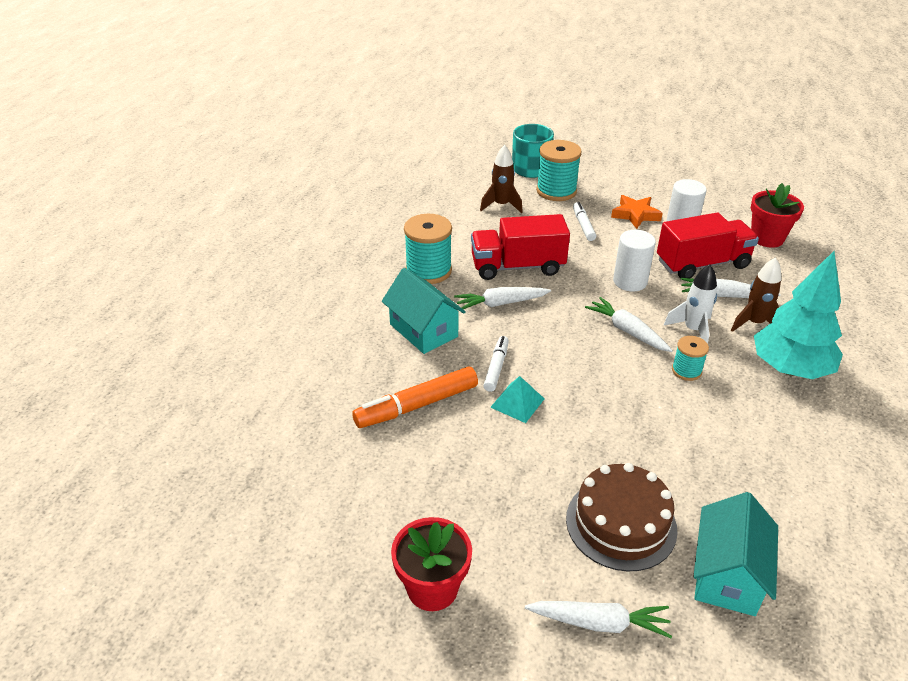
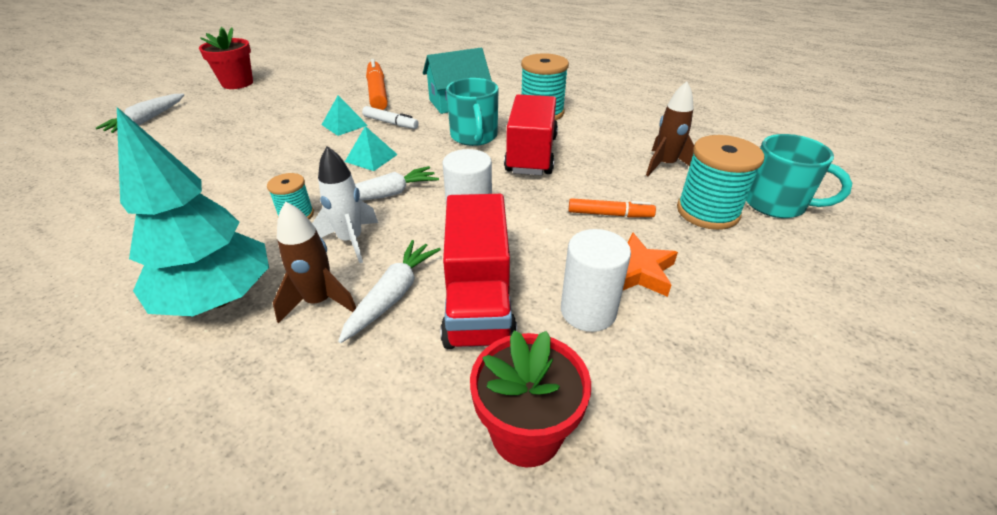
camera: 105 degrees right, 0 degrees up
white carrot [454,287,551,309] -> turquoise mug [446,78,498,146]
brown cake [566,463,678,572] -> none
white marker [573,202,596,241] -> orange marker [569,198,656,217]
turquoise house [693,492,778,616] -> none
none -> turquoise pyramid [345,126,398,171]

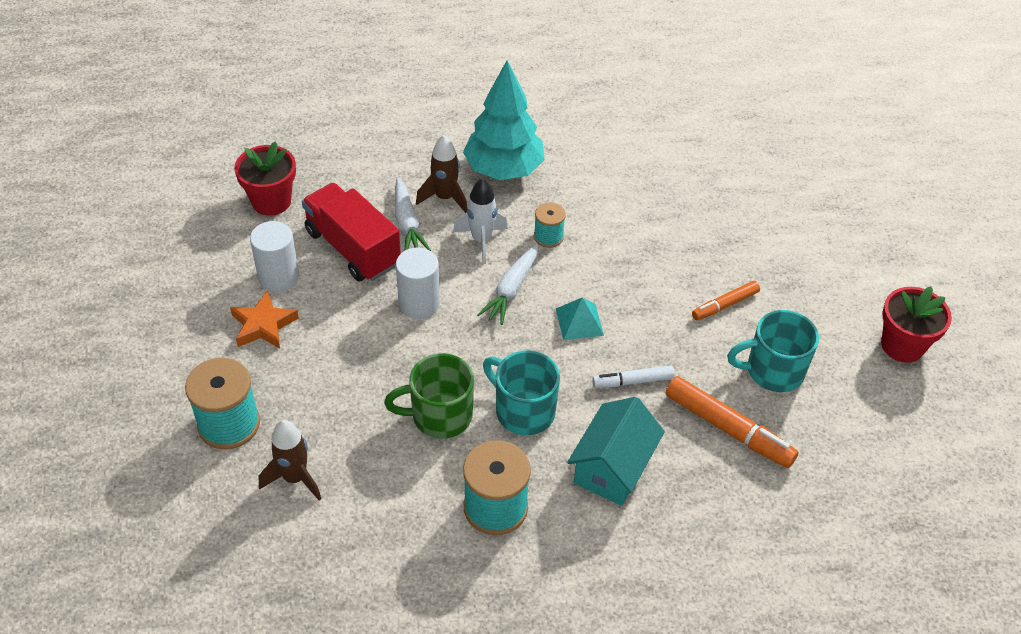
camera: 140 degrees right, 10 degrees up
white carrot [96,94,185,133] -> none
turquoise pyramid [322,95,368,136] -> none
red truck [504,94,558,175] -> green mug [384,353,474,439]
orange marker [569,198,656,217] -> orange marker moved to [692,281,760,320]
turquoise mug [746,134,852,218] -> turquoise mug moved to [727,310,819,392]

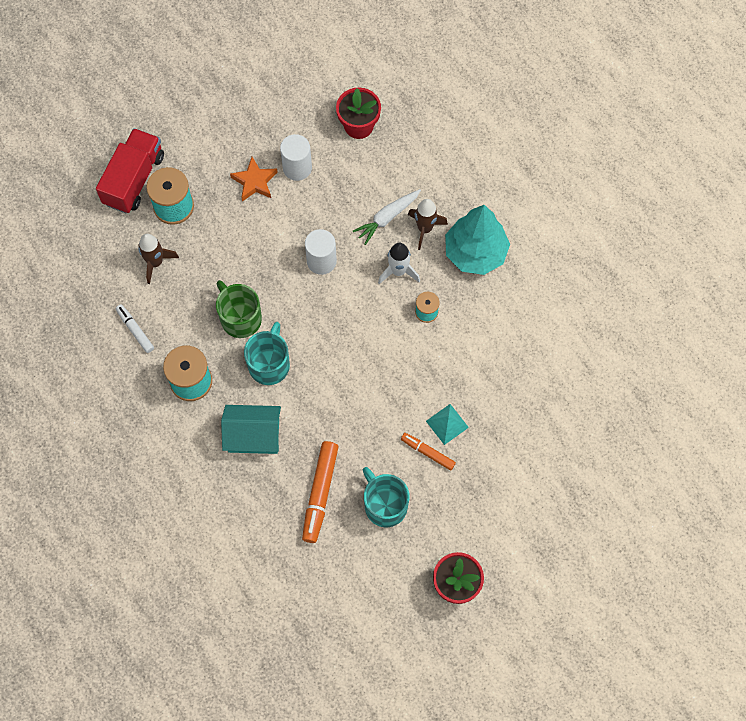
camera: 65 degrees right, 20 degrees up
red truck [302,183,401,281] -> red truck moved to [96,128,164,213]
white carrot [477,244,538,325] -> none
turquoise pyramid [556,297,604,340] -> turquoise pyramid moved to [426,404,469,445]
white marker [592,366,675,388] -> white marker moved to [116,304,154,353]

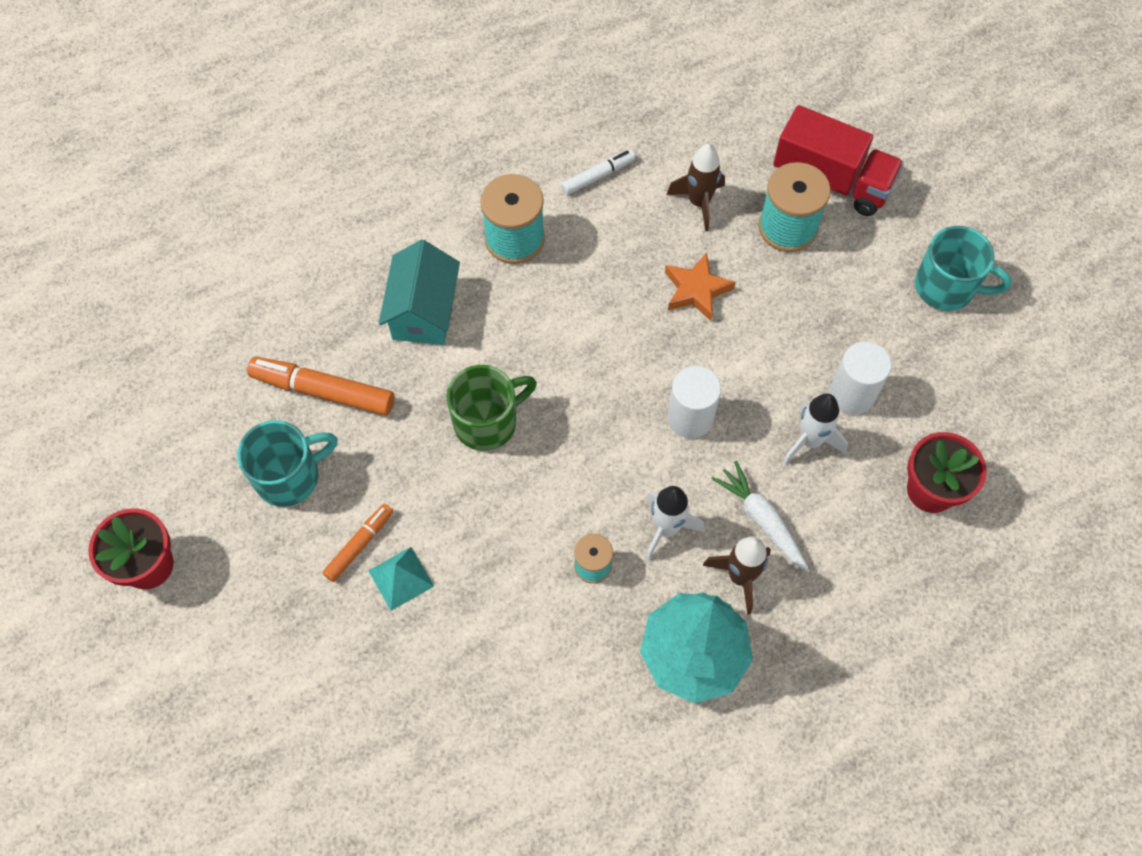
camera: 95 degrees right, 5 degrees down
green mug [216,280,262,338] -> green mug moved to [446,365,537,451]
orange star [230,157,278,201] -> orange star moved to [665,252,735,321]
turquoise mug [244,322,290,385] -> turquoise mug moved to [915,226,1012,311]
none -> white rocket [783,393,848,464]

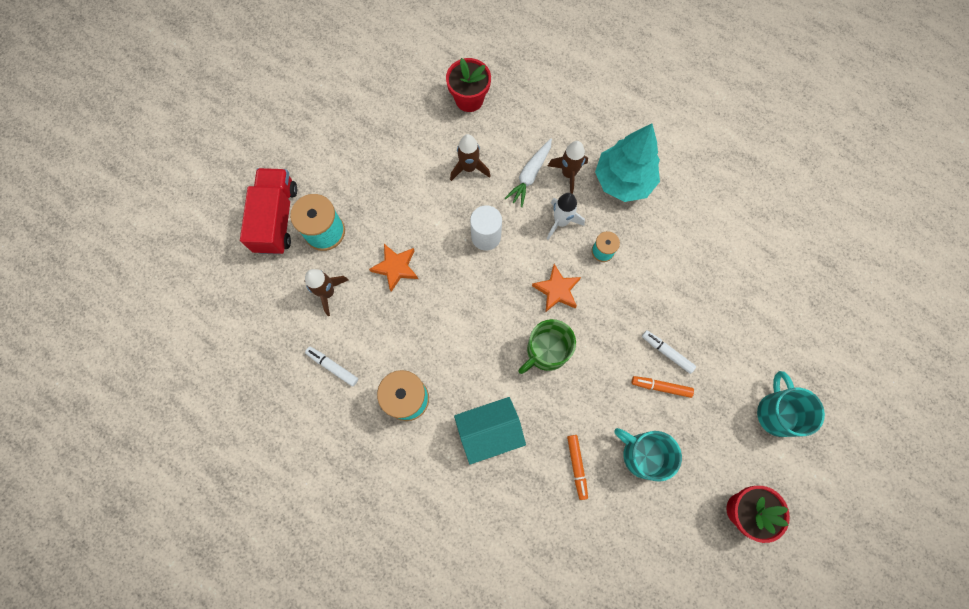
camera: 115 degrees left, 10 degrees up
orange marker [247,357,394,416] -> orange marker [567,435,588,500], size x0.59
turquoise pyramid [368,547,434,611] -> white marker [642,330,696,374]
green mug [446,365,537,451] -> green mug turned 75 degrees counterclockwise [518,319,576,374]
white rocket [783,393,848,464] -> brown rocket [450,134,490,181]
white cylinder [830,342,891,414] -> none
turquoise mug [915,226,1012,311] -> turquoise mug moved to [757,371,825,437]
none -> orange star [532,264,581,312]

